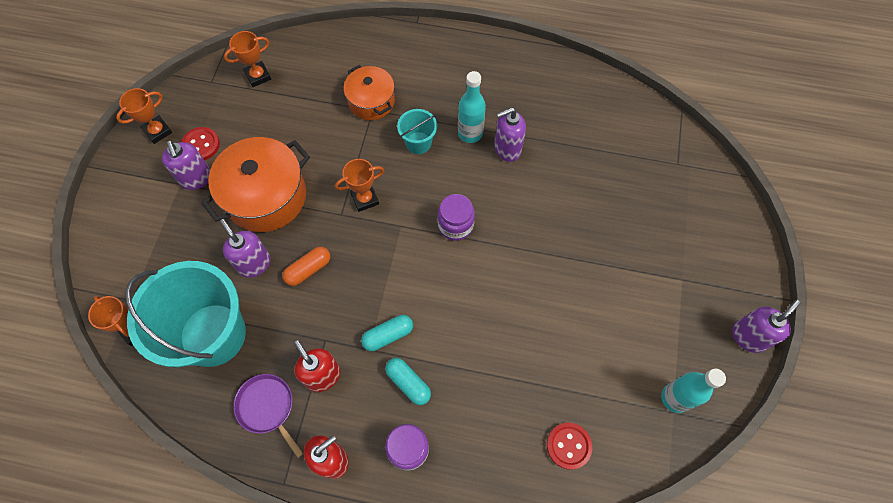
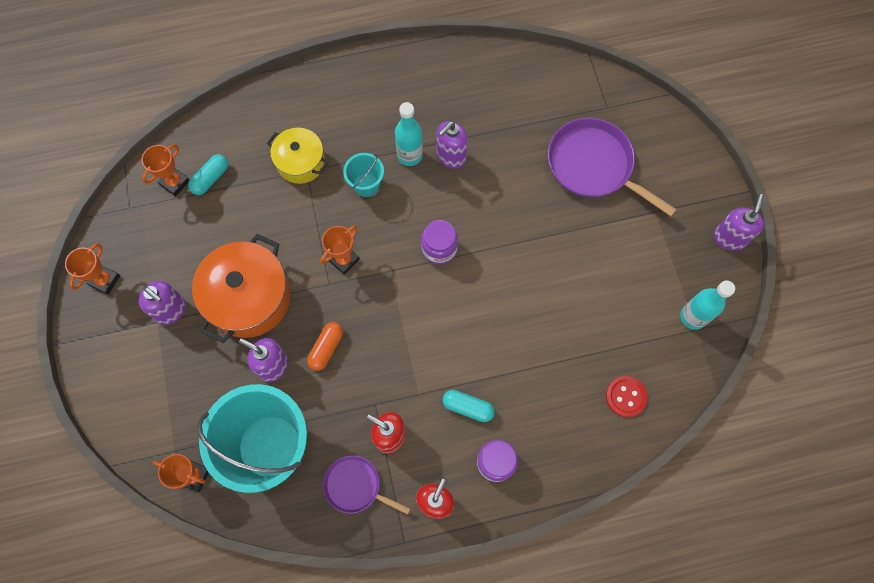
camera: 25 degrees left, 5 degrees up
red button [181,127,220,160] -> none
orange pot [344,65,395,120] -> yellow pot [267,128,328,184]
turquoise capsule [361,315,413,351] -> turquoise capsule moved to [188,154,228,195]
none -> purple pan [548,118,677,216]

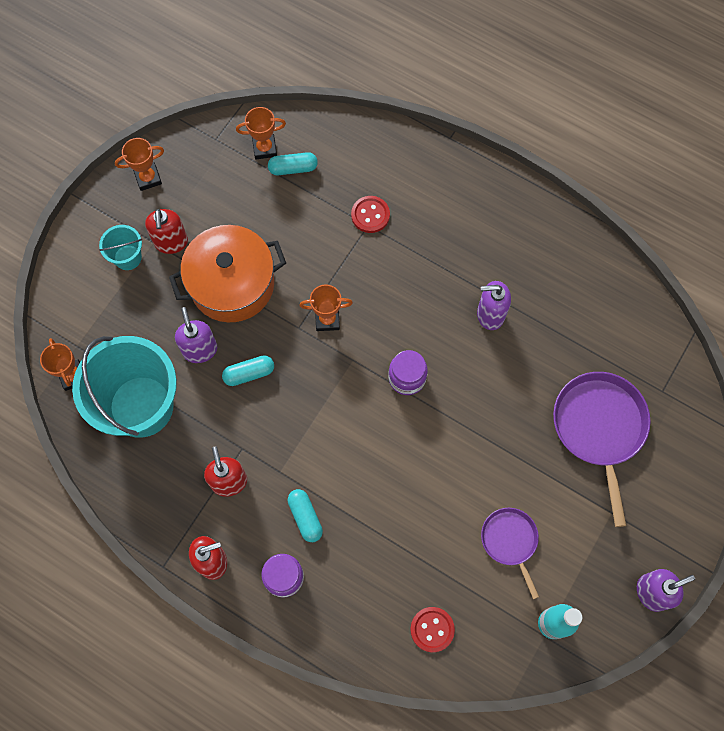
camera: 45 degrees right, 0 degrees up
purple soap dispenser [139,281,186,325] -> red soap dispenser [145,209,188,254]
yellow pot [267,128,328,184] -> red button [351,196,390,233]
orange capsule [307,322,343,371] -> turquoise capsule [222,355,274,386]
purple pan [323,455,410,515] -> purple pan moved to [481,508,539,599]
turquoise bucket [343,153,384,197] -> turquoise bucket moved to [99,225,142,270]
turquoise bottle [395,102,423,166] -> none

